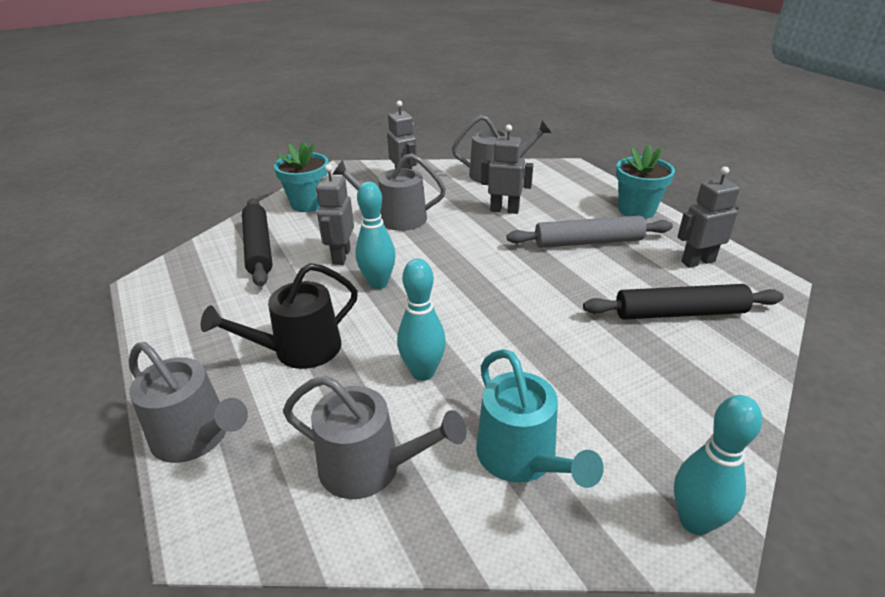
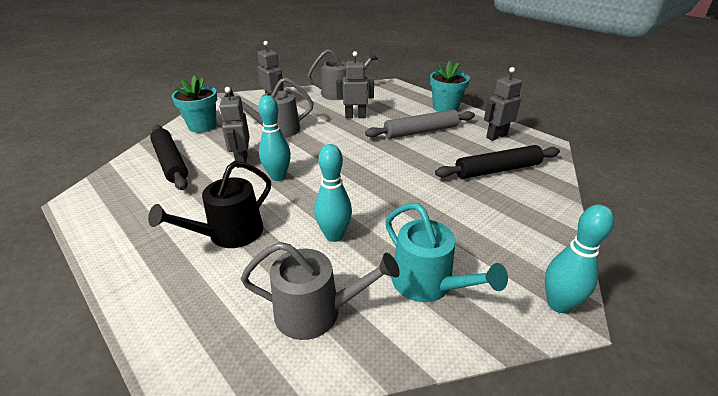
camera: 15 degrees left, 0 degrees up
grey watering can [129,342,248,463] -> none

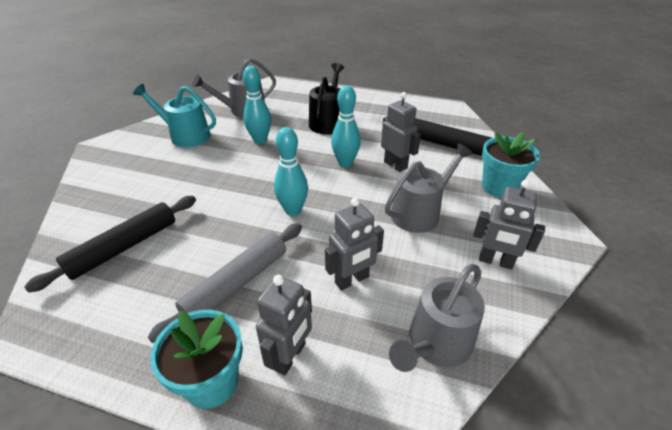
camera: 150 degrees right, 5 degrees up
grey robot [484,67,522,141] -> grey robot moved to [256,275,312,376]
turquoise bowling pin [545,204,614,313] -> turquoise bowling pin moved to [274,127,308,216]

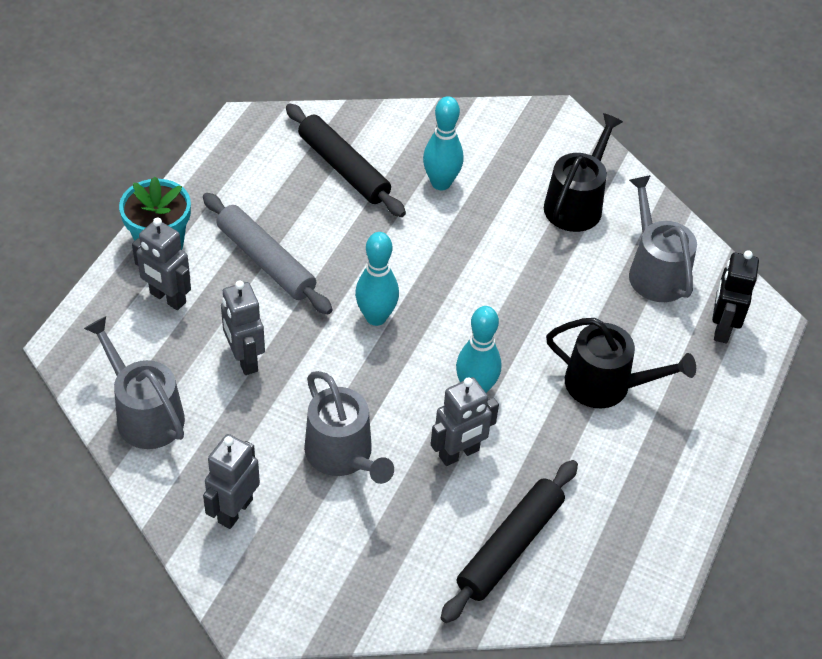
camera: 95 degrees right, 10 degrees up
turquoise watering can [133,84,216,147] -> black watering can [544,113,623,232]
turquoise bowling pin [243,66,271,144] -> turquoise bowling pin moved to [423,96,463,190]
turquoise flower pot [482,132,540,198] -> none
none -> black robot [712,250,759,343]

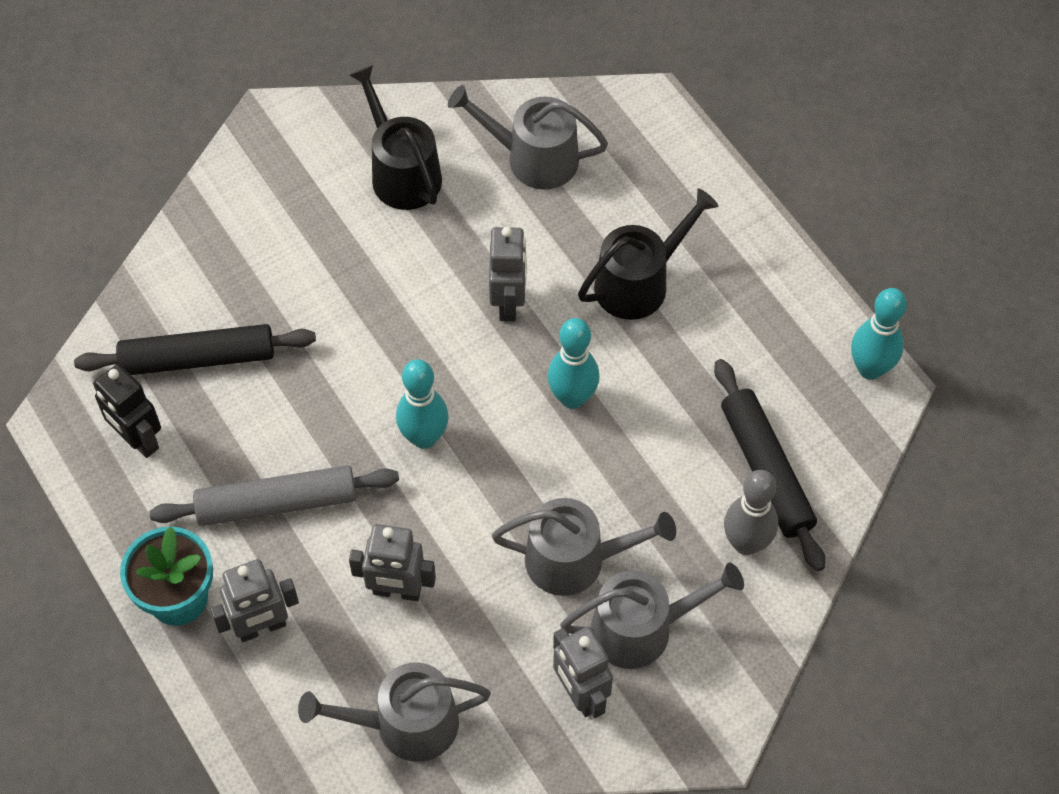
camera: 55 degrees left, 10 degrees up
turquoise bowling pin [423,96,463,190] -> turquoise bowling pin moved to [851,288,907,380]
grey robot [431,377,499,466] -> grey robot moved to [489,227,527,321]
black robot [712,250,759,343] -> black robot moved to [93,364,161,458]
none -> grey watering can [560,563,744,669]
none -> grey bowling pin [724,470,778,555]

